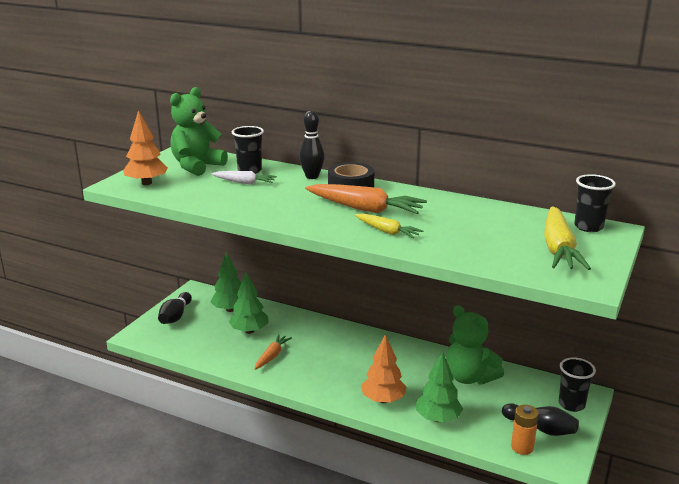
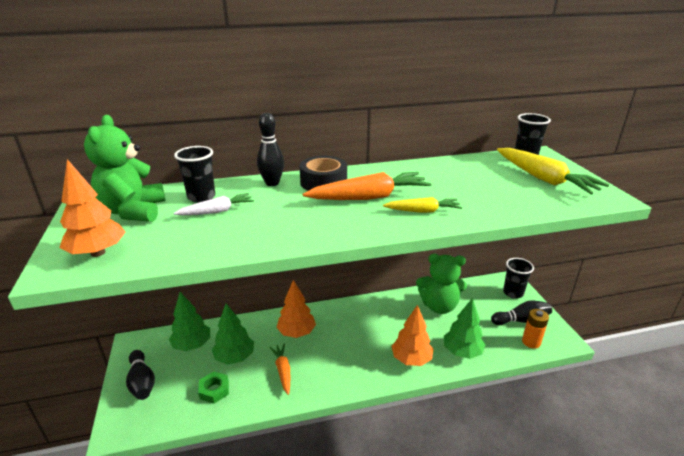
camera: 40 degrees left, 5 degrees up
none -> green nut [198,371,229,404]
none -> orange tree [276,280,316,338]

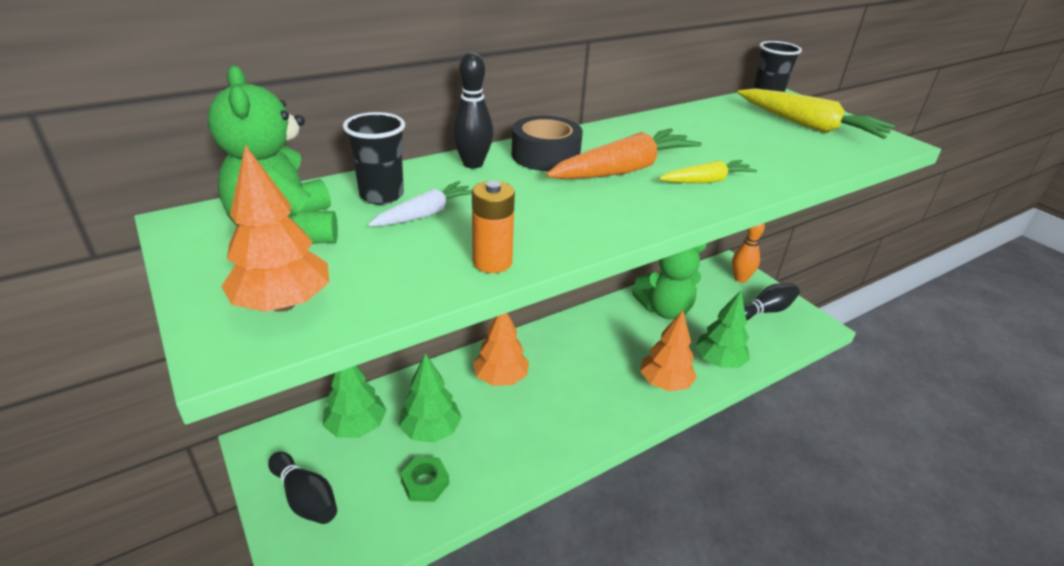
camera: 20 degrees left, 5 degrees up
orange carrot [270,344,290,395] -> none
black cup [503,258,534,299] -> orange bowling pin [732,223,765,283]
orange battery [522,309,549,349] -> orange battery moved to [472,181,515,273]

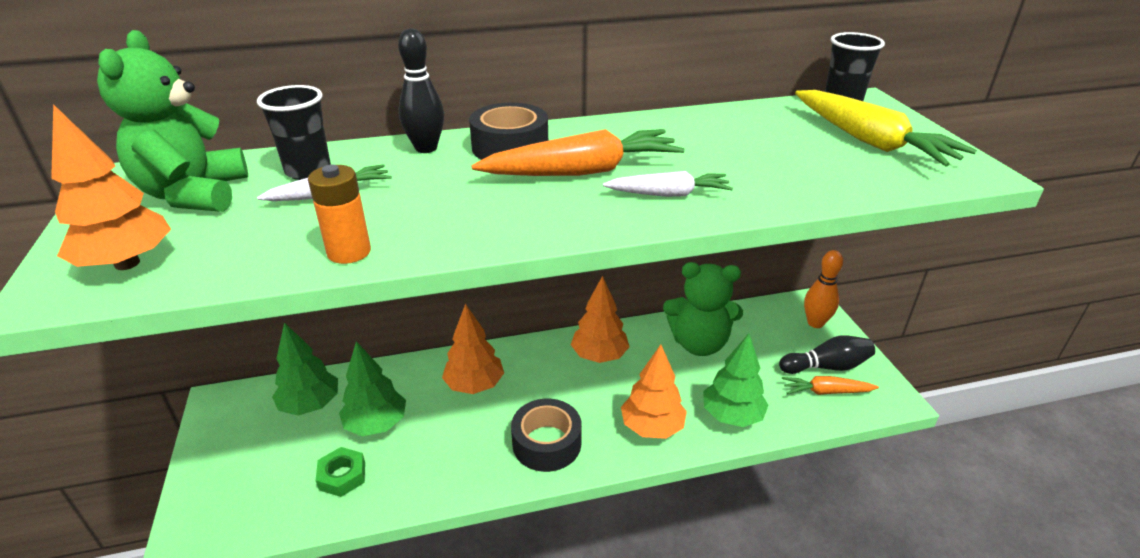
camera: 20 degrees right, 0 degrees up
black bowling pin [268,452,337,524] -> none
yellow carrot [659,160,757,183] -> white carrot [603,171,733,197]
none -> black tape [511,399,582,472]
none -> orange tree [571,276,630,363]
none -> orange carrot [782,376,879,395]

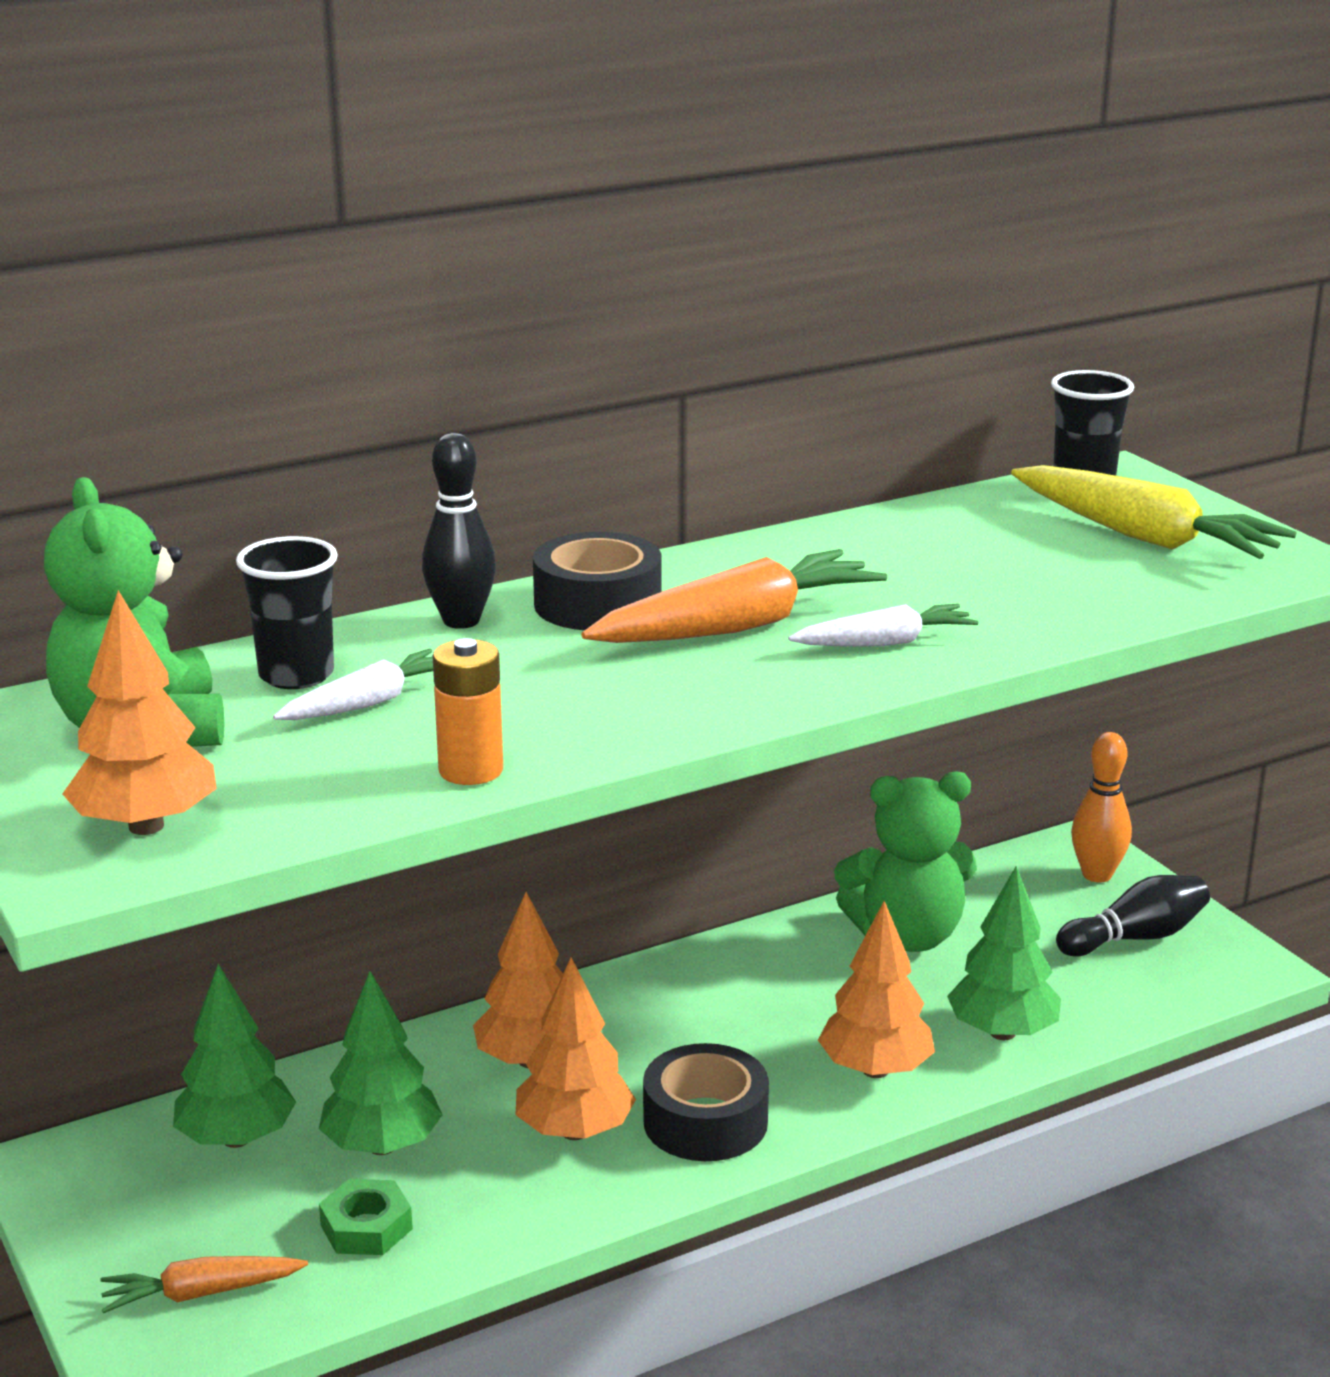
camera: 15 degrees left, 10 degrees down
orange tree [571,276,630,363] -> orange tree moved to [515,957,636,1140]
orange carrot [782,376,879,395] -> orange carrot moved to [101,1256,308,1313]

